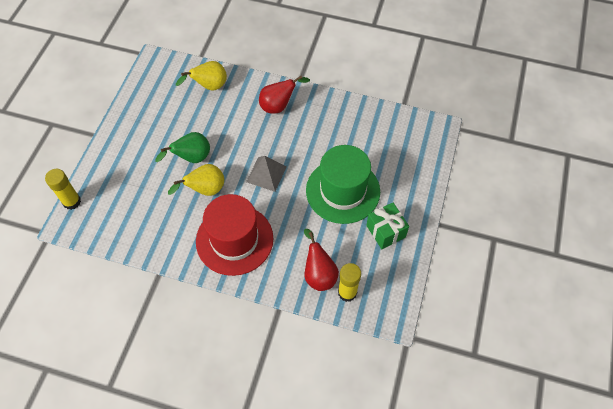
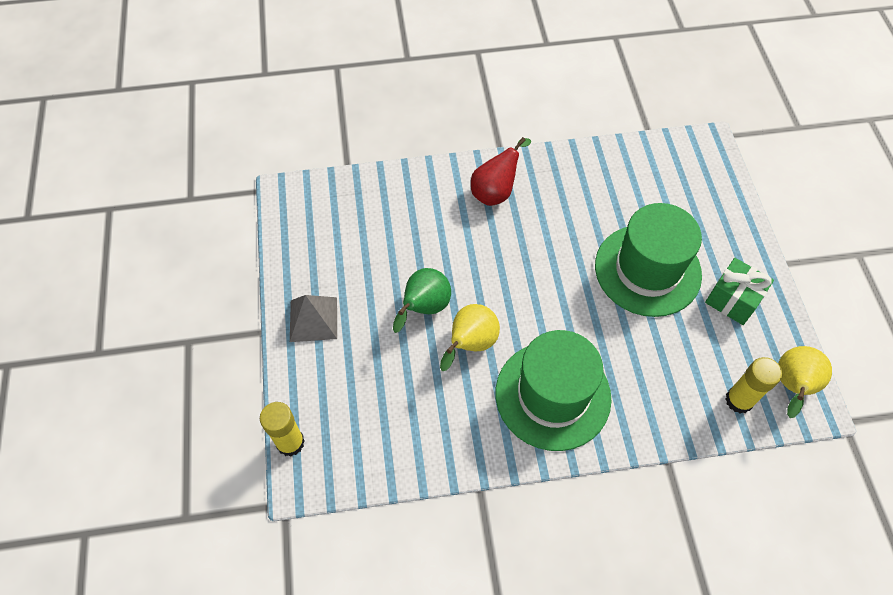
camera: 25 degrees left, 0 degrees up
yellow pear [176,61,227,91] -> yellow pear moved to [778,346,832,418]
red hat [196,194,273,276] -> green hat [496,330,612,451]
grey pyramid [246,156,287,192] -> grey pyramid moved to [290,295,337,342]
red pear [304,229,339,291] -> none

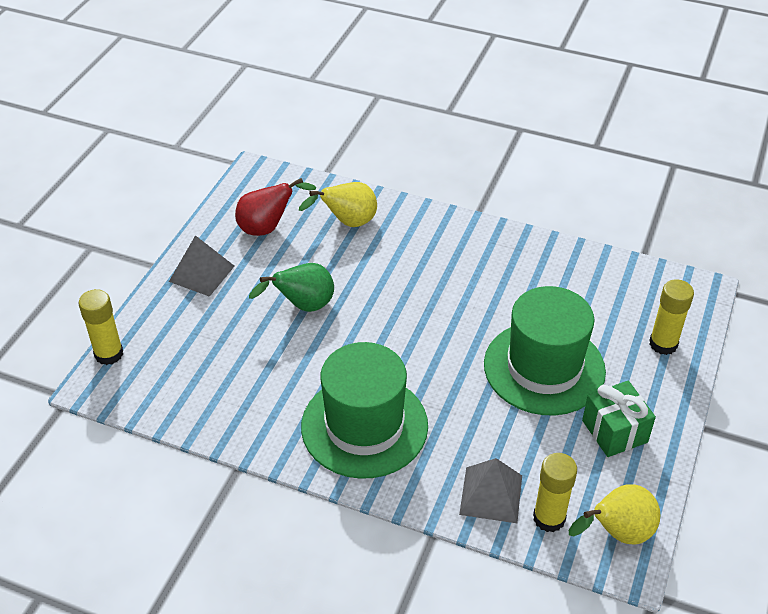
camera: 30 degrees right, 15 degrees down
yellow pear [440,304,500,371] -> yellow pear moved to [299,182,377,227]
red pear [471,137,532,206] -> red pear moved to [235,178,317,236]
none -> grey pyramid [459,458,522,523]
none -> yellow glue stick [649,279,694,355]

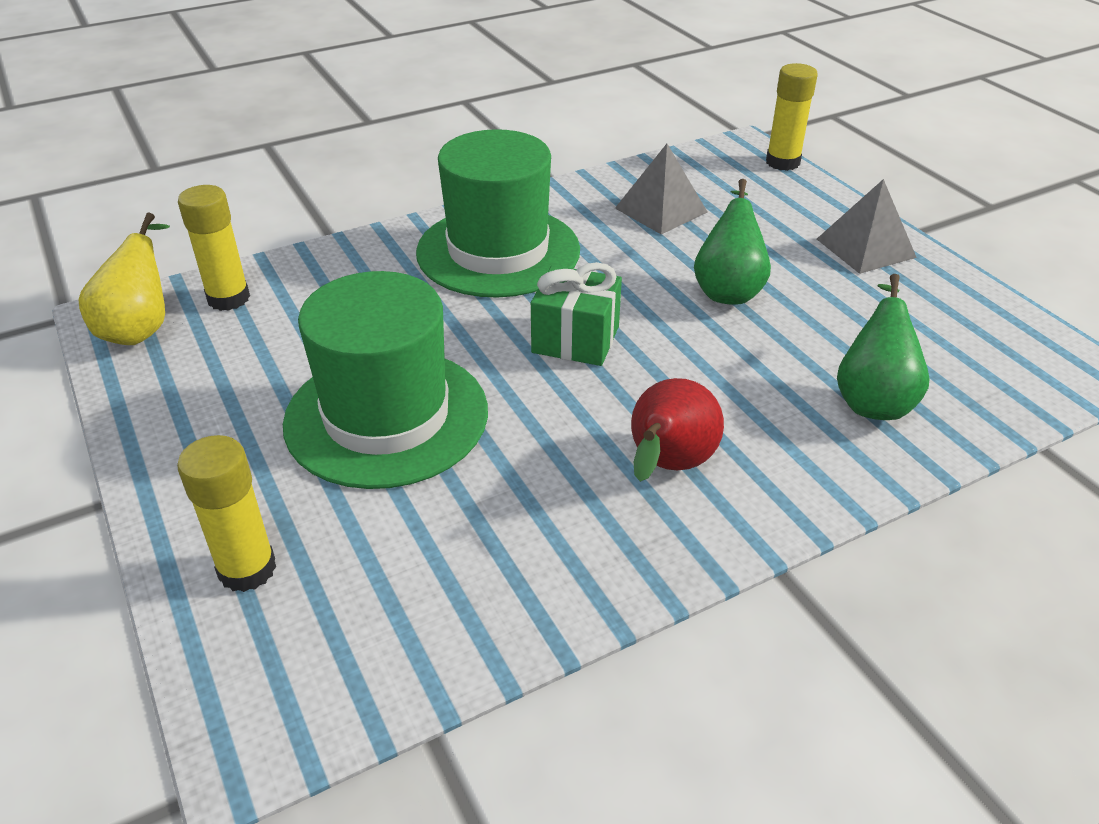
camera: 130 degrees right, 5 degrees down
red pear [235,178,317,236] -> red pear moved to [631,378,724,482]
yellow pear [299,182,377,227] -> green pear [837,274,930,420]
grey pyramid [459,458,522,523] -> grey pyramid moved to [615,144,708,234]
green gift [582,381,656,457] -> green gift moved to [531,262,622,366]

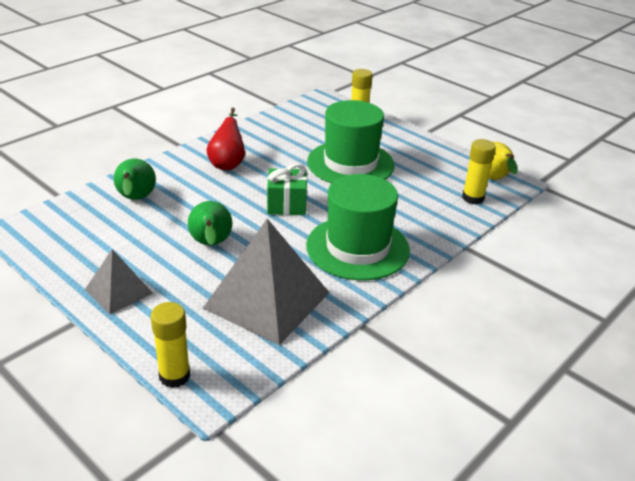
camera: 160 degrees right, 5 degrees down
grey pyramid [615,144,708,234] -> grey pyramid [203,219,330,345], size x1.86

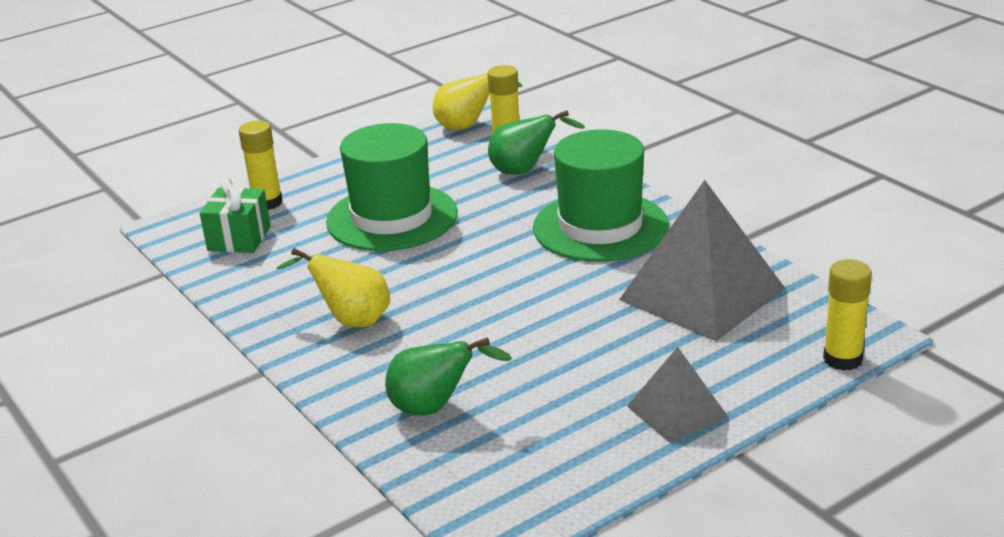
camera: 75 degrees left, 5 degrees down
green pear [188,201,233,245] -> green pear moved to [488,110,585,175]
red pear [207,108,245,170] -> yellow pear [277,248,390,327]
green gift [267,163,307,215] -> green gift moved to [200,177,271,253]

